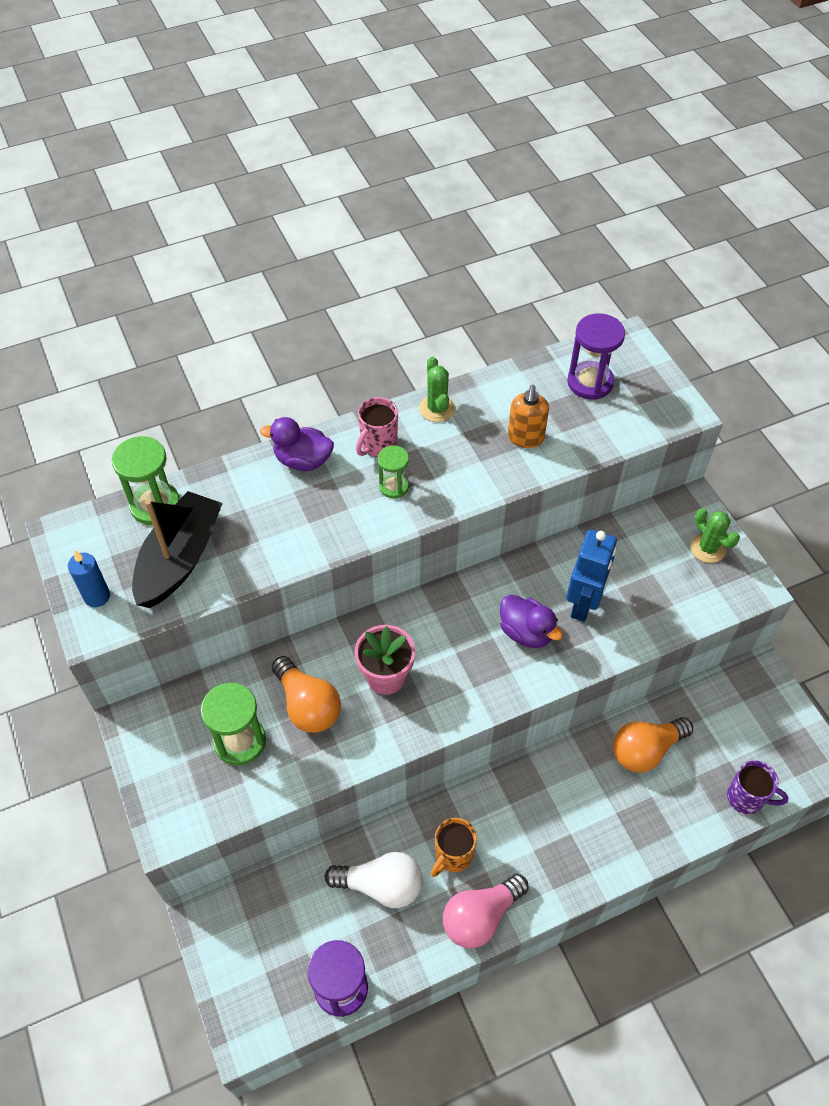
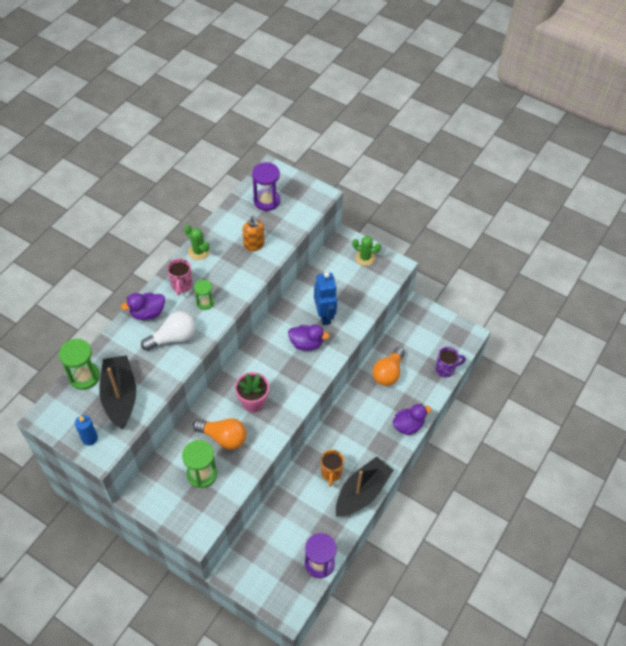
camera: 35 degrees left, 0 degrees up
white light bulb [325,852,423,908] -> white light bulb moved to [141,311,196,351]
pink light bulb [443,874,529,948] -> black boat [336,456,394,517]
none -> purple duck [393,404,431,435]

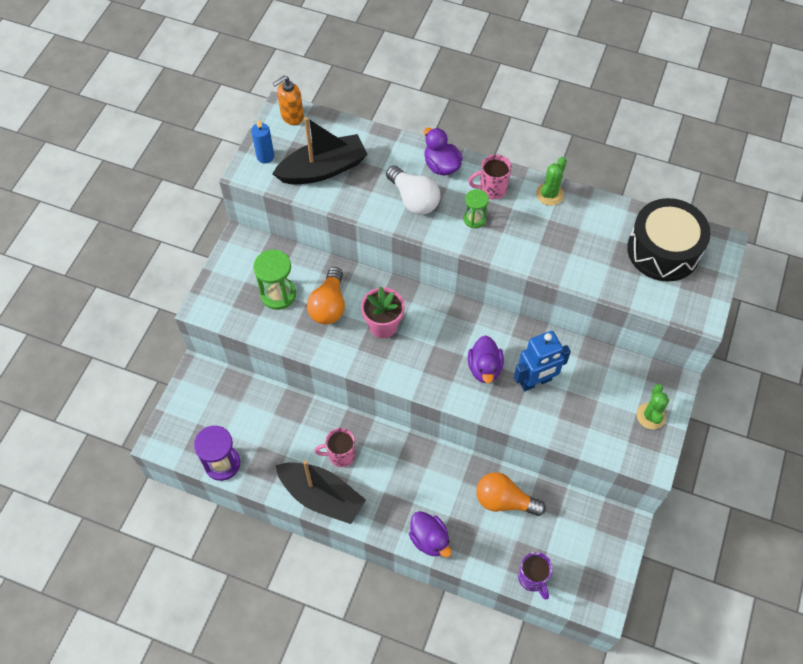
camera: 80 degrees right, 5 degrees up
green hourglass [59,339,100,390] -> none
orange soap dispenser [243,216,264,251] -> orange soap dispenser moved to [273,76,304,125]
purple hourglass [252,162,280,211] -> black drum [627,198,711,282]
orange mug [321,450,344,487] -> pink mug [314,428,355,467]

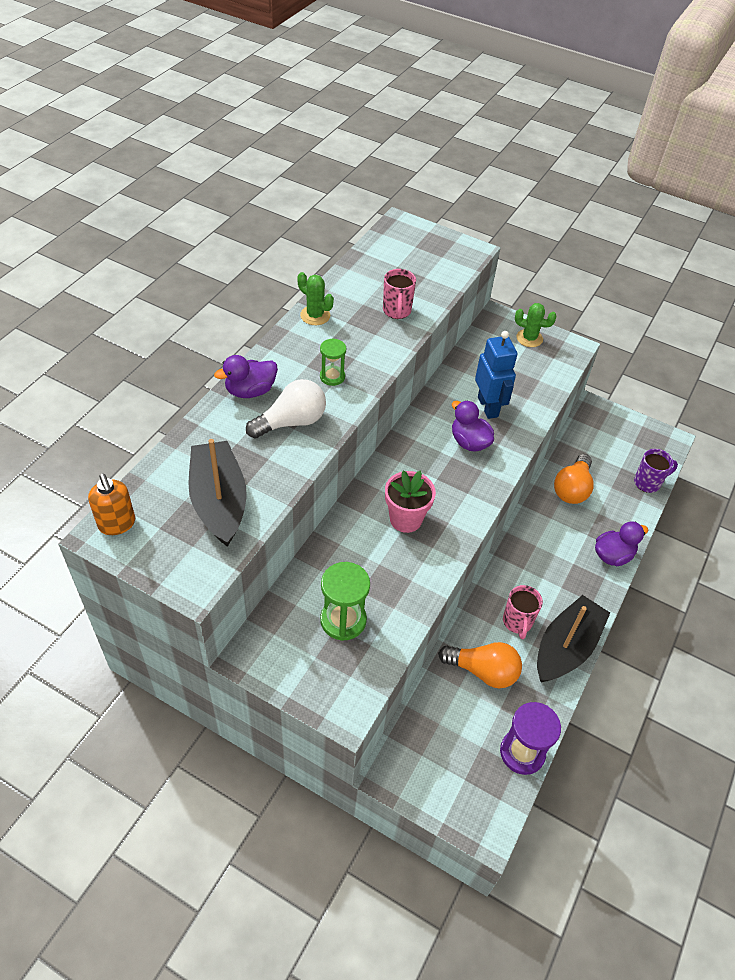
camera: 85 degrees left, 10 degrees down
blue candle [251,119,274,164] -> none
orange light bulb [307,267,345,324] -> orange light bulb moved to [438,642,522,688]
pink mug [468,154,512,199] -> pink mug moved to [383,269,416,319]
purple duck [468,335,504,383] -> purple duck turned 135 degrees counterclockwise [452,401,494,452]
black drum [627,198,711,282] -> none

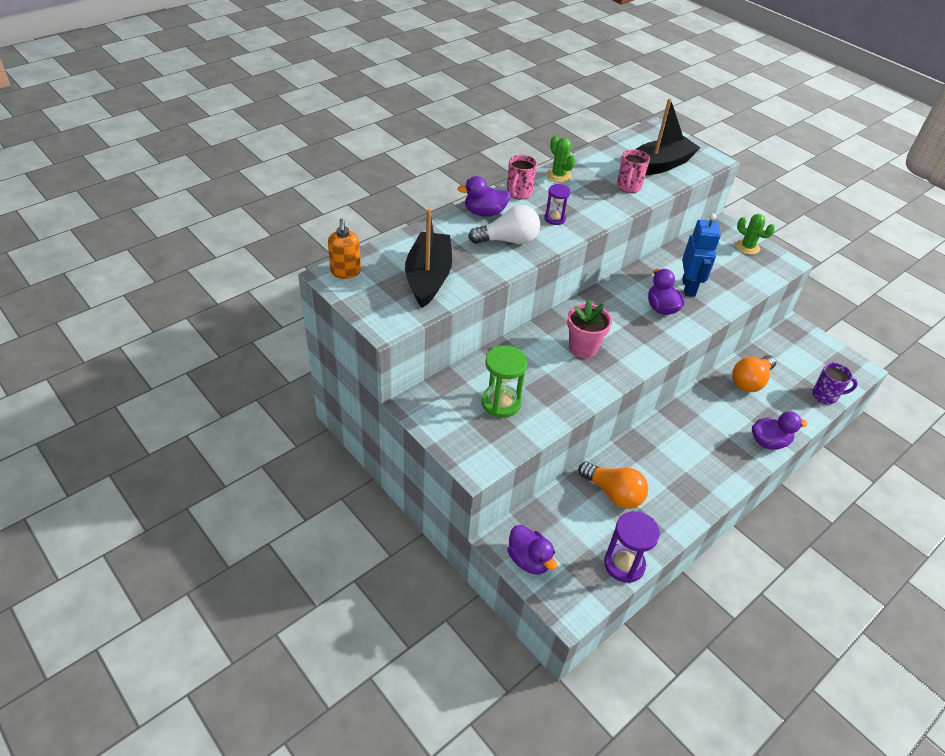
camera: 20 degrees right, 5 degrees down
green hourglass [320,338,346,386] -> purple hourglass [544,184,571,225]
pink mug [503,585,543,639] -> pink mug moved to [507,155,537,199]
black boat [537,595,610,683] -> black boat moved to [635,98,700,175]
none -> purple duck [507,525,557,574]

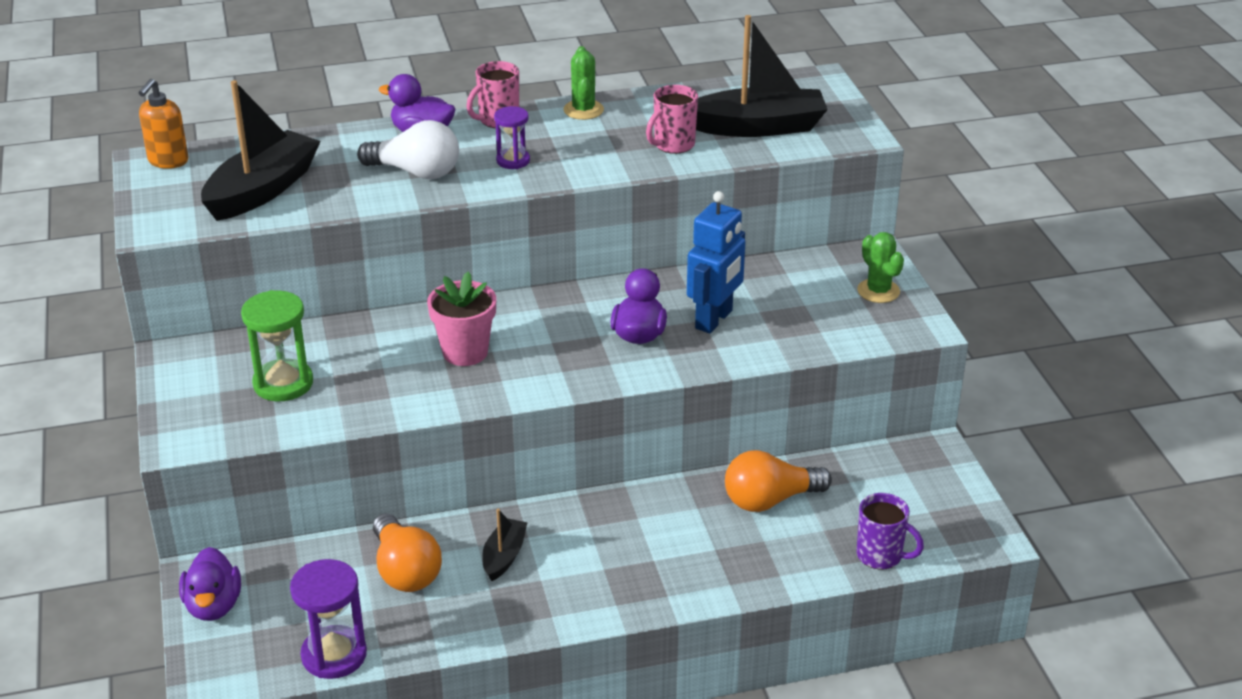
camera: 30 degrees right, 10 degrees down
purple duck [752,411,807,450] -> none
none -> black boat [482,509,528,581]

